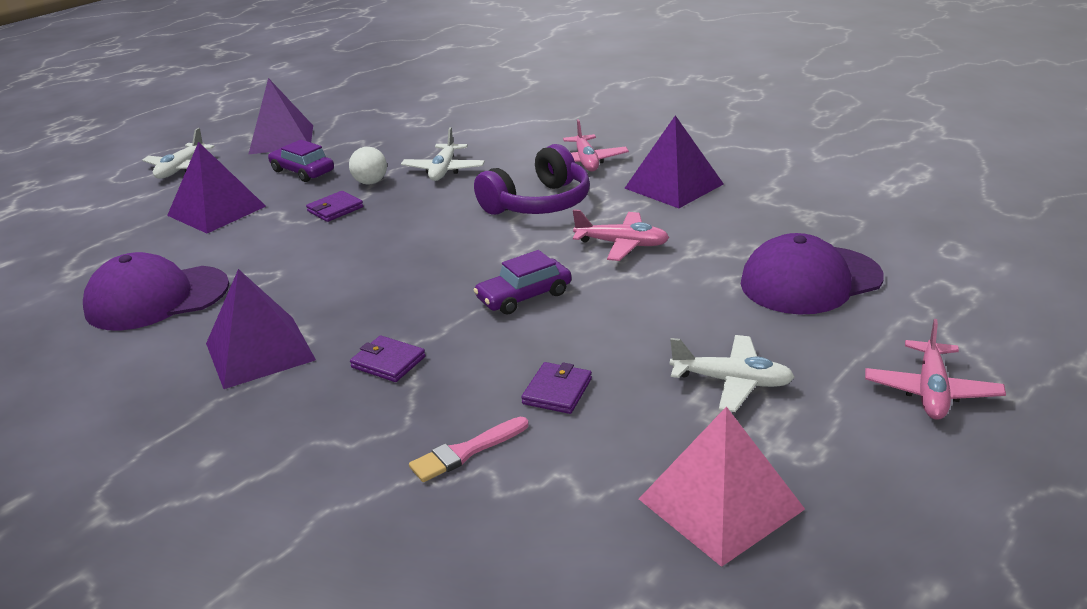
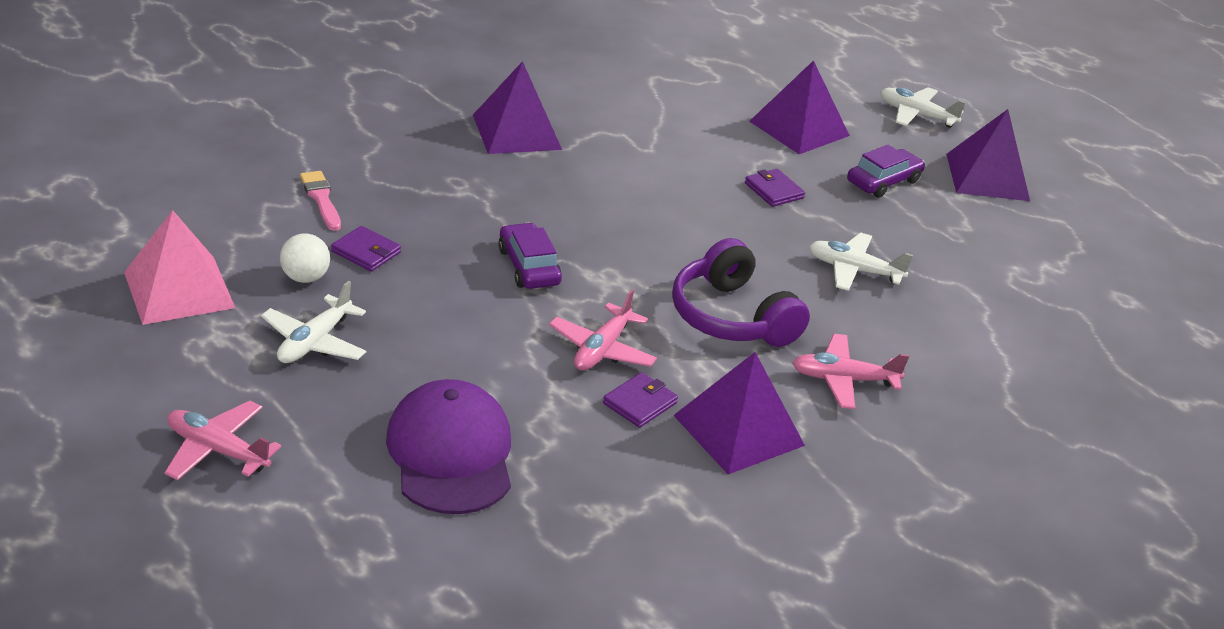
camera: 95 degrees right, 5 degrees up
purple cap [83,252,229,330] -> none
white ball [349,147,387,184] -> white ball moved to [280,233,330,283]
purple wallet [350,336,426,382] -> purple wallet moved to [603,372,678,428]

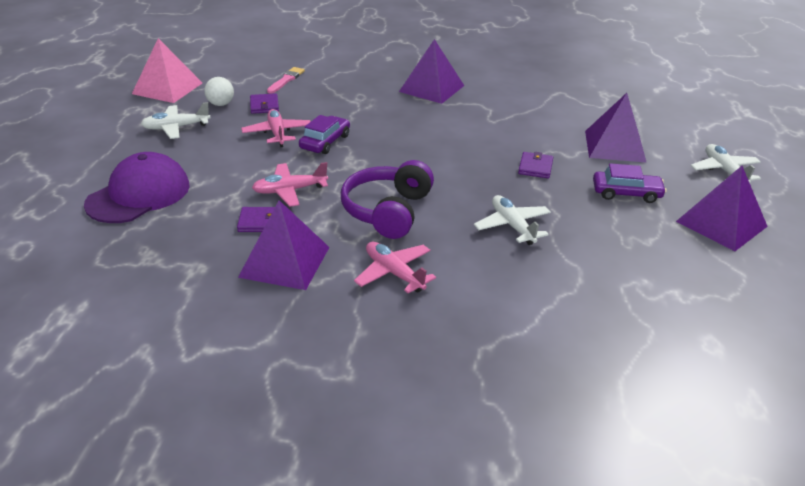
camera: 50 degrees right, 0 degrees up
pink plane [164,401,282,480] -> pink plane moved to [241,109,311,147]

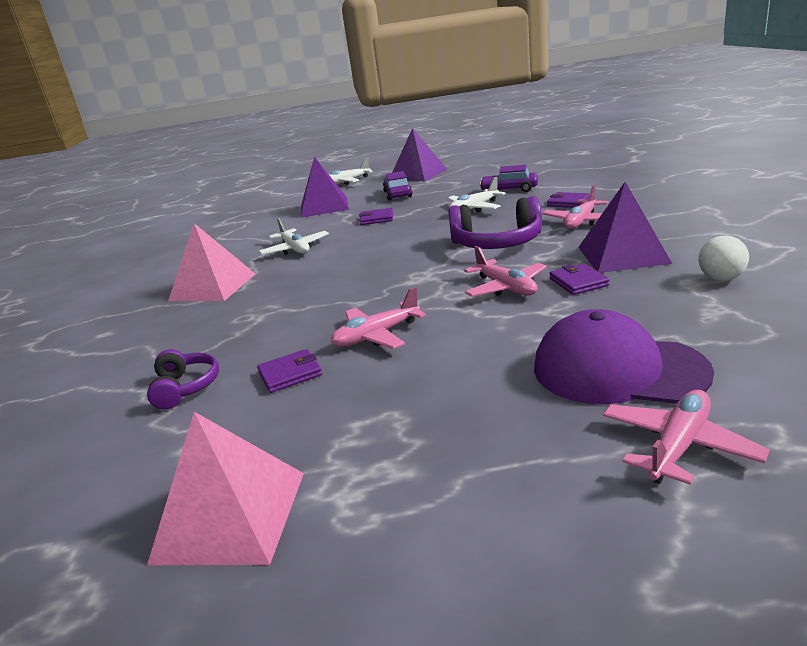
camera: 100 degrees left, 10 degrees down
white plane [141,102,210,139] -> white plane moved to [258,218,329,255]
white ball [204,77,234,106] -> white ball moved to [698,236,749,281]
pink brush [267,67,305,94] -> purple headphones [147,349,219,410]
purple car [299,115,350,154] -> purple car moved to [479,165,538,192]
purple pyramid [399,39,464,104] -> pink pyramid [168,223,255,301]
none -> purple wallet [547,192,590,208]
none -> pink plane [603,390,770,485]

